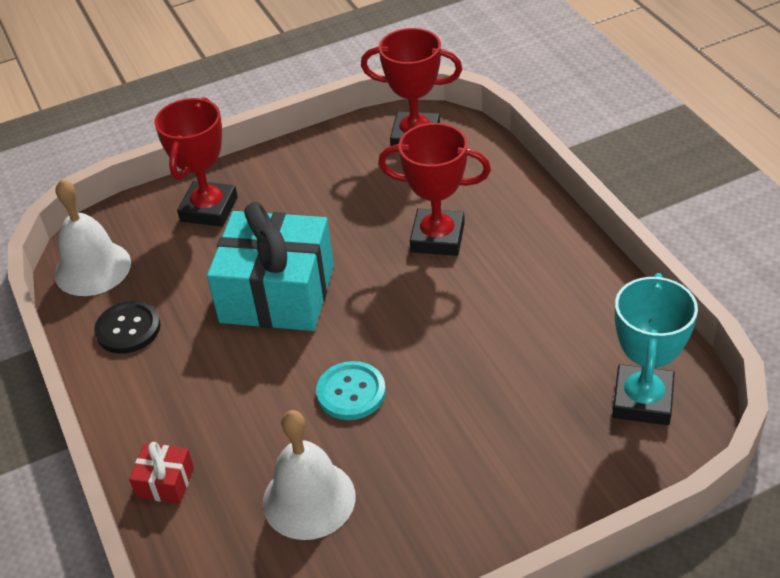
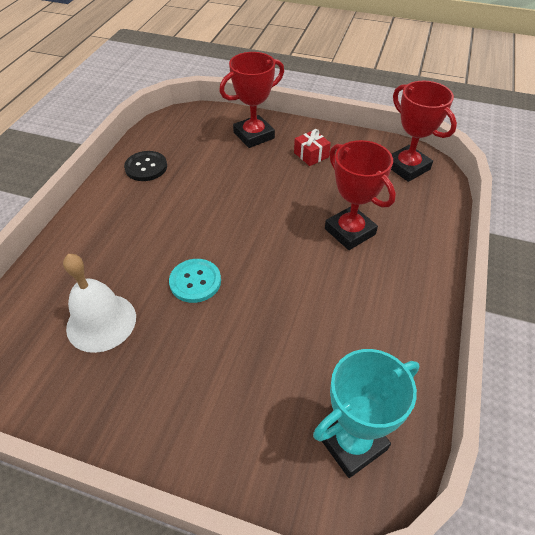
camera: 40 degrees right, 5 degrees up
white bell [54,179,131,296] -> none
red gift [129,442,194,504] -> red gift moved to [294,129,331,166]
turquoise gift [207,202,334,331] -> none

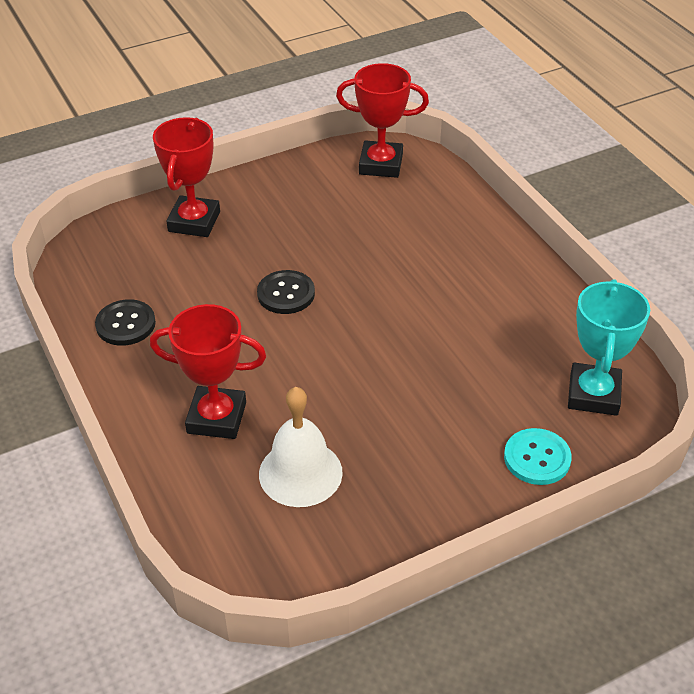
camera: 45 degrees left, 5 degrees down
turquoise button [169,259,221,303] -> turquoise button moved to [504,428,572,485]
red gift [294,129,331,166] -> none
red trophy [325,140,396,250] -> red trophy moved to [150,304,266,439]
none -> black button [257,270,315,314]

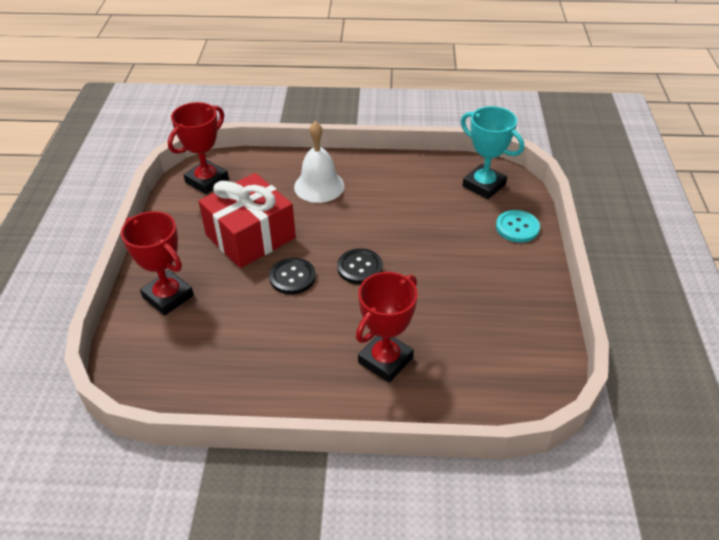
camera: 60 degrees left, 0 degrees up
black button [95,299,156,346] -> black button moved to [337,248,383,284]
white bell [259,387,343,507] -> white bell moved to [294,121,344,203]
none -> red gift [199,173,296,268]

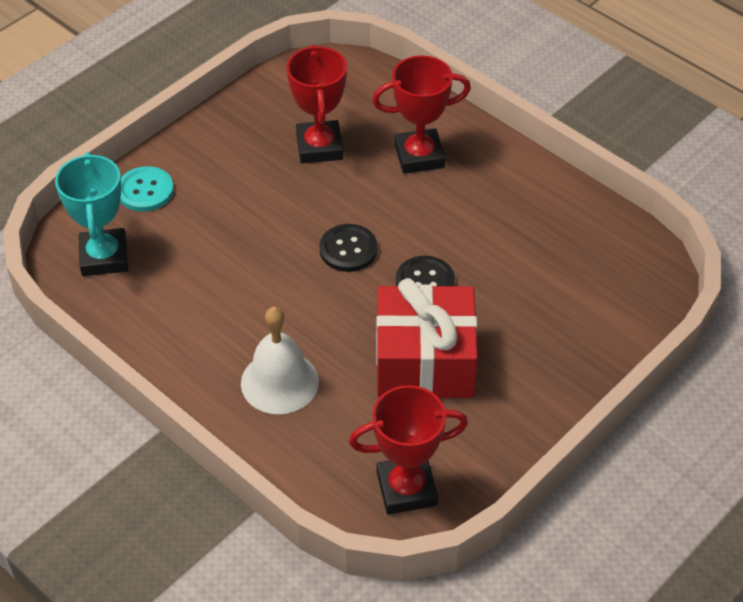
camera: 140 degrees left, 5 degrees up
red trophy [121,211,194,316] -> red trophy moved to [287,45,347,163]

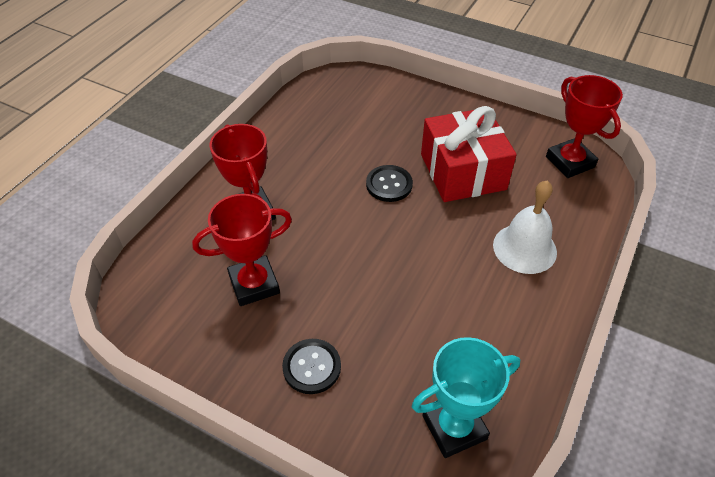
camera: 105 degrees left, 0 degrees up
turquoise button [120,166,174,212] -> none
black button [319,224,378,272] -> black button moved to [282,339,341,394]

